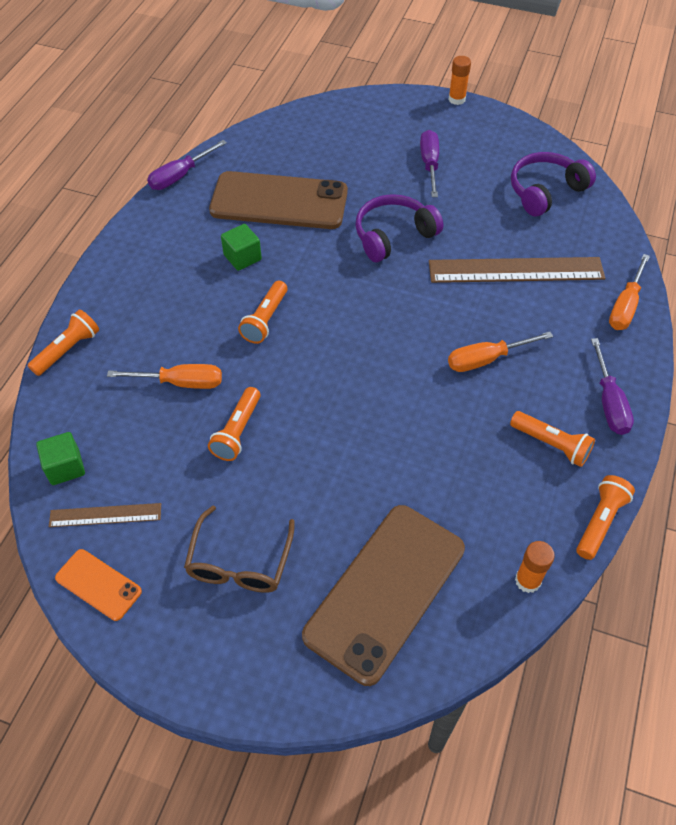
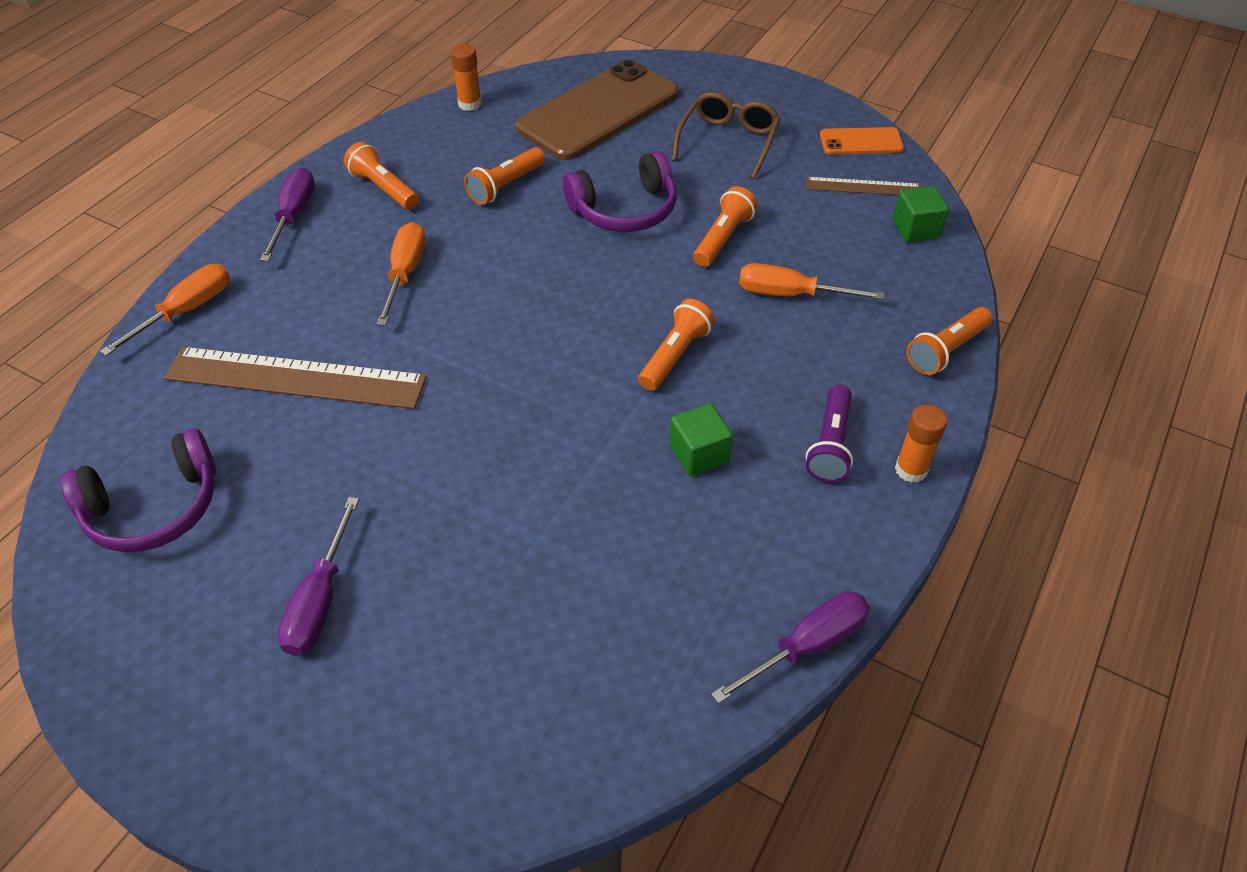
camera: 170 degrees left, 5 degrees down
orange phone [55,549,142,621] -> orange phone turned 45 degrees counterclockwise [820,127,904,154]
brown phone [209,171,348,229] -> none
purple headphones [355,194,443,262] -> purple headphones moved to [563,151,677,232]
orange glue stick [448,56,471,105] -> orange glue stick moved to [895,404,947,483]
orange screwdriver [448,332,553,372] -> orange screwdriver turned 75 degrees counterclockwise [377,222,426,326]
orange flashlight [576,475,635,560] -> orange flashlight moved to [464,147,545,205]
none -> purple flashlight [806,385,853,483]

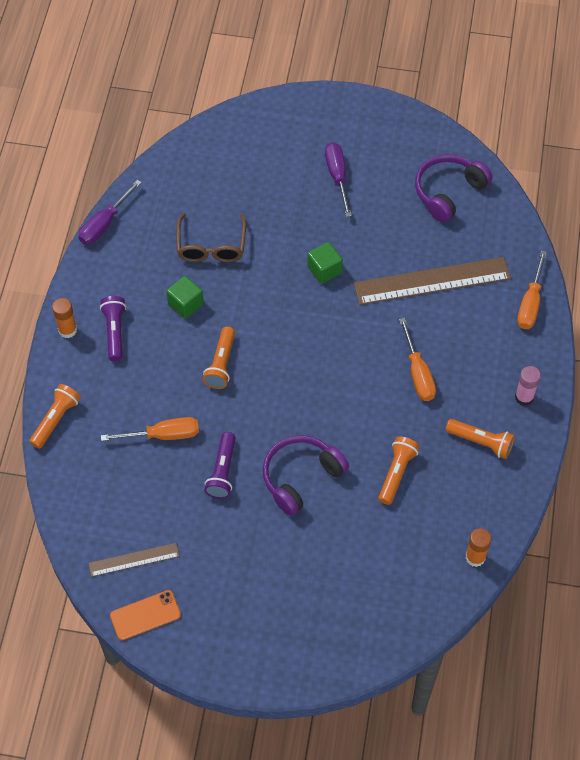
camera: 160 degrees right, 10 degrees up
purple screwdriver [260,168,315,261] -> pink glue stick [515,366,541,406]
brown phone [516,60,679,160] -> none
brown glasses [672,92,780,179] -> brown glasses moved to [176,213,246,262]
orange flashlight [693,186,758,267] -> purple flashlight [204,432,236,499]
green cube [893,186,949,243] -> green cube moved to [307,242,343,284]

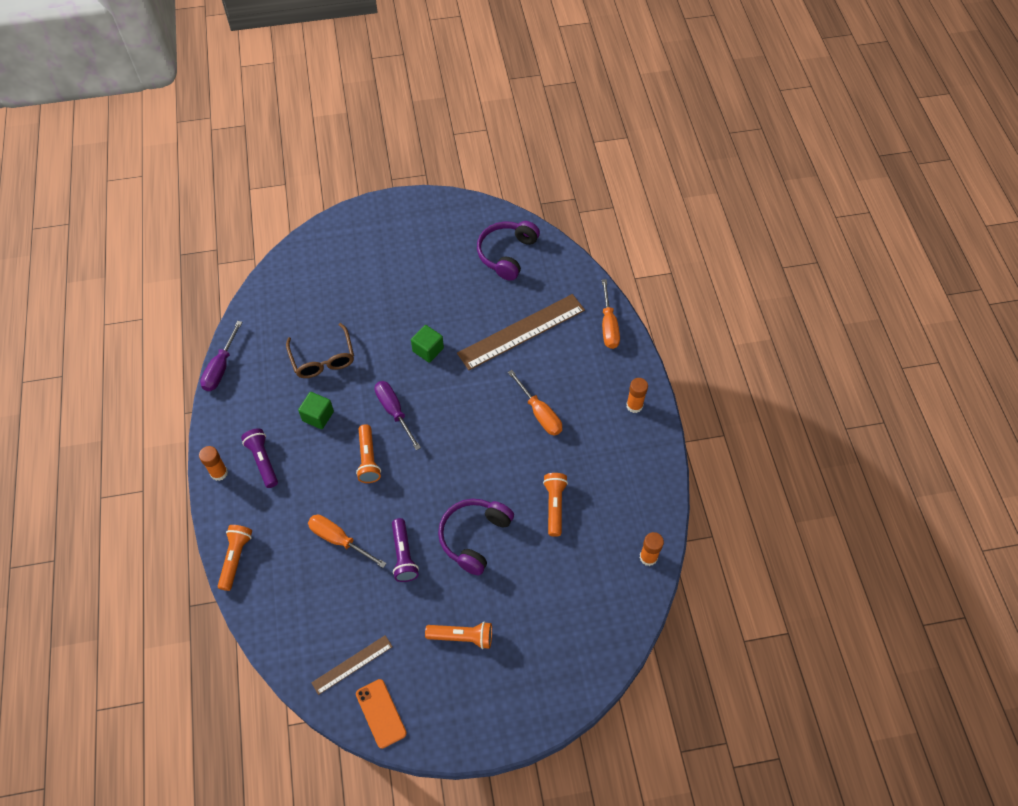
camera: 20 degrees left, 0 degrees up
orange screwdriver [101,417,199,441] -> orange screwdriver turned 120 degrees counterclockwise [308,515,387,568]
orange phone [110,590,181,640] -> orange phone turned 75 degrees counterclockwise [356,679,407,749]
purple screwdriver [325,142,352,217] -> purple screwdriver moved to [375,381,421,450]
orange flashlight [446,419,515,459] -> orange flashlight moved to [425,622,492,649]
pink glue stick [515,366,541,406] -> orange glue stick [626,378,648,413]

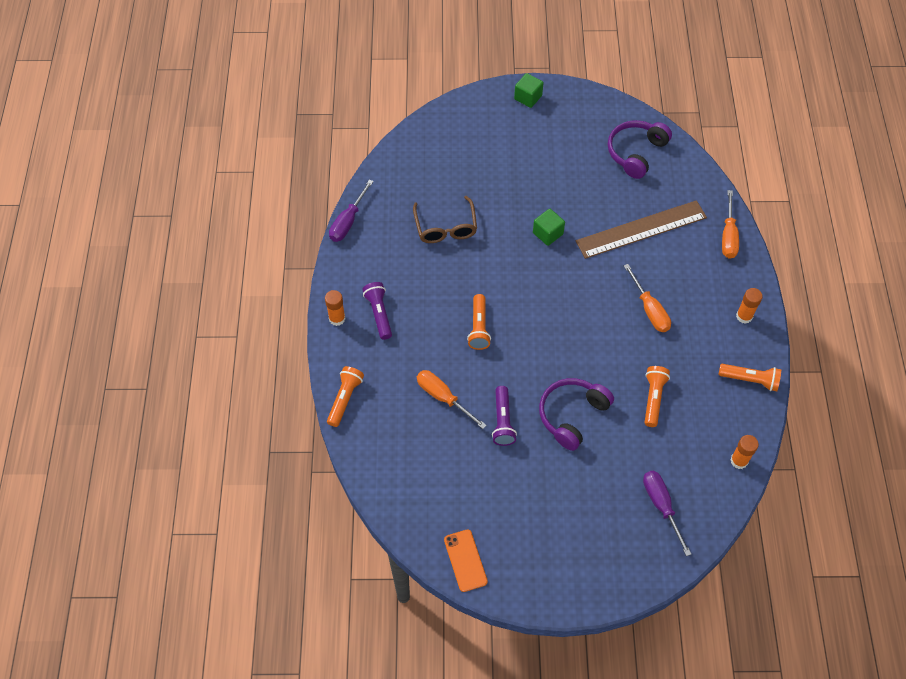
camera: 10 degrees right, 0 degrees up
green cube [298,392,334,429] -> green cube moved to [514,73,544,108]
brown ruler [311,635,393,695] -> none
purple screwdriver [375,381,421,450] -> purple screwdriver moved to [643,471,691,556]
orange flashlight [425,622,492,649] -> orange flashlight moved to [718,364,781,391]

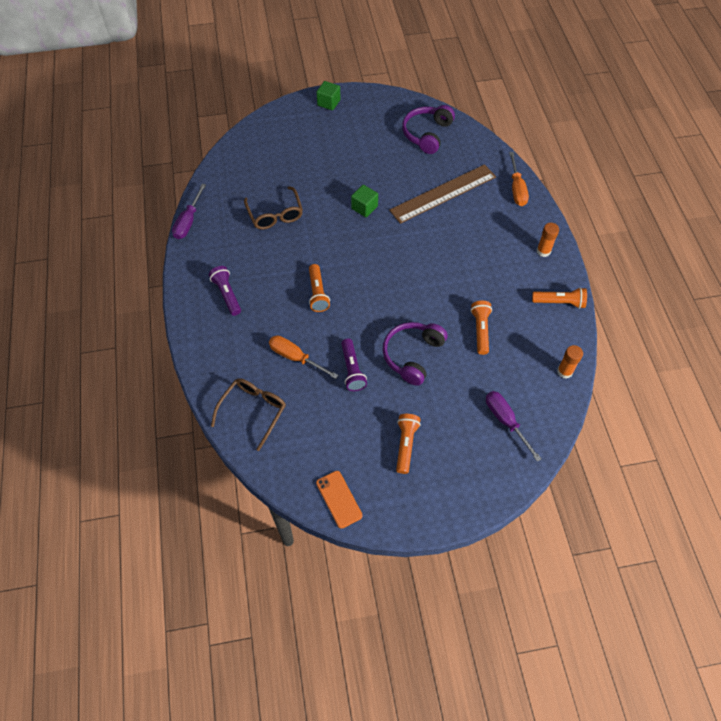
camera: 10 degrees left, 0 degrees up
orange glue stick [325,290,345,326] -> none
orange flashlight [327,366,364,427] -> orange flashlight moved to [396,414,421,474]
orange screwdriver [624,264,671,332] -> none
none -> brown glasses [211,378,286,451]

